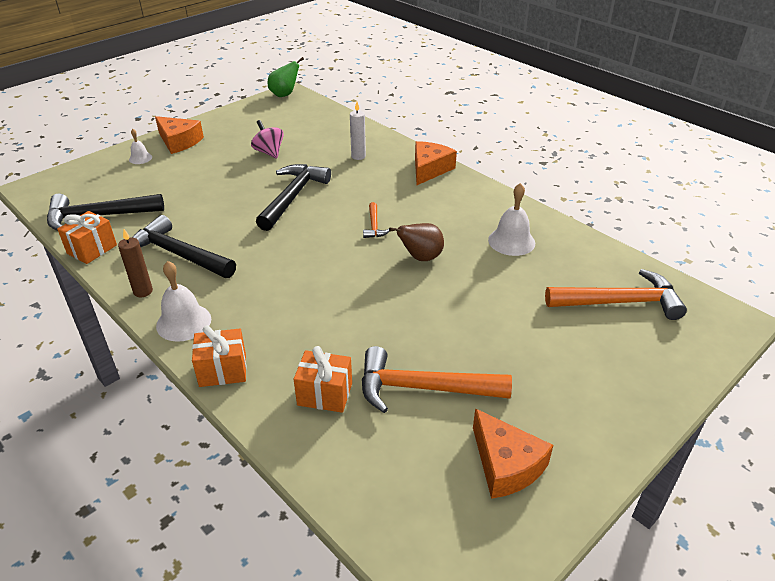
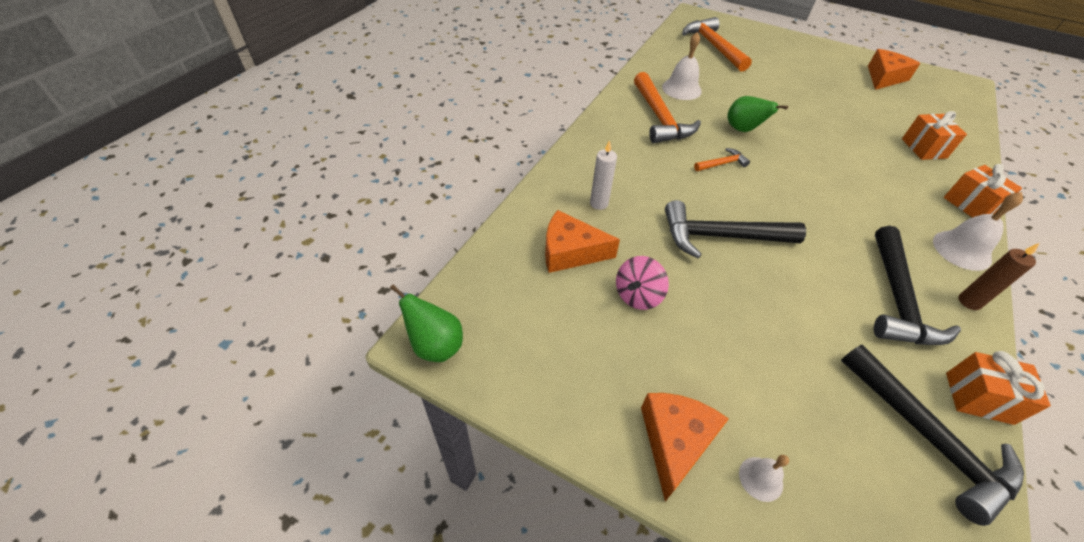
camera: 110 degrees left, 10 degrees up
orange hammer [362,346,512,413] -> orange hammer moved to [634,72,701,143]
brown pear [389,223,444,261] -> green pear [728,96,788,132]
orange cheese [415,141,457,185] -> orange cheese moved to [545,210,620,273]

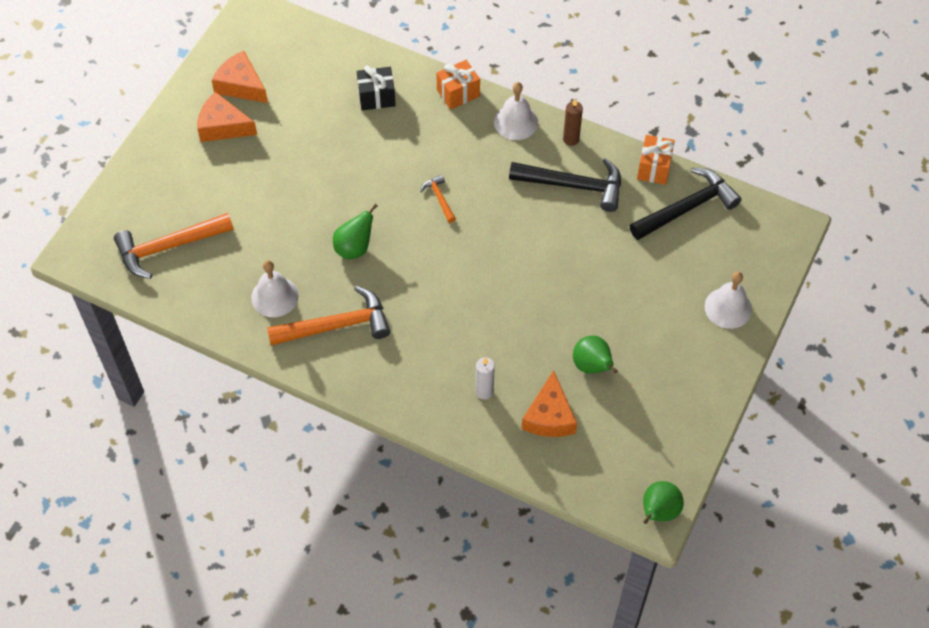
camera: 90 degrees left, 10 degrees up
pink spinning top [616,256,669,310] -> green pear [573,335,618,374]
orange cheese [641,393,729,502] -> orange cheese moved to [198,92,257,142]
black hammer [665,200,806,258] -> none
orange hammer [694,148,750,171] -> orange hammer moved to [420,175,456,223]
white bell [739,455,789,502] -> white bell [705,272,752,329], size x1.75
orange gift [902,111,967,160] -> black gift [357,65,396,110]

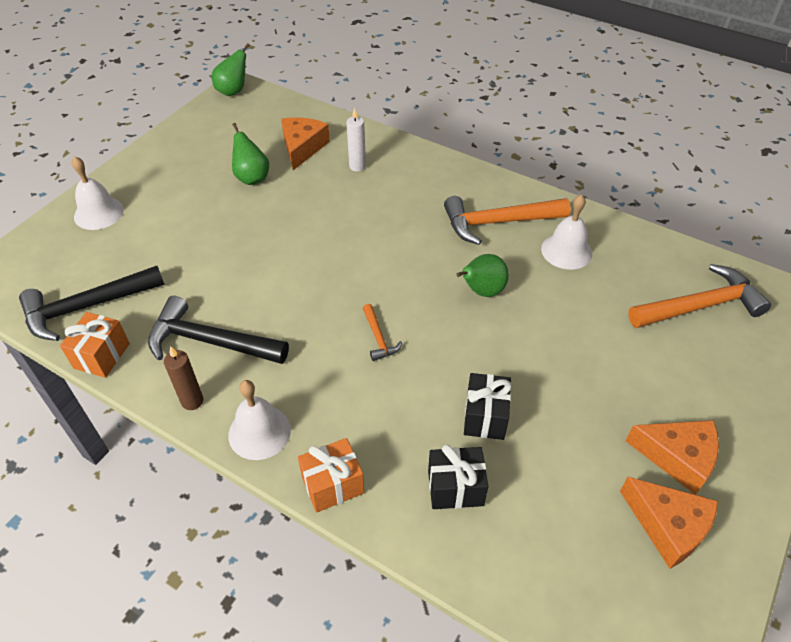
camera: 175 degrees left, 10 degrees down
none -> black gift [464,373,512,440]

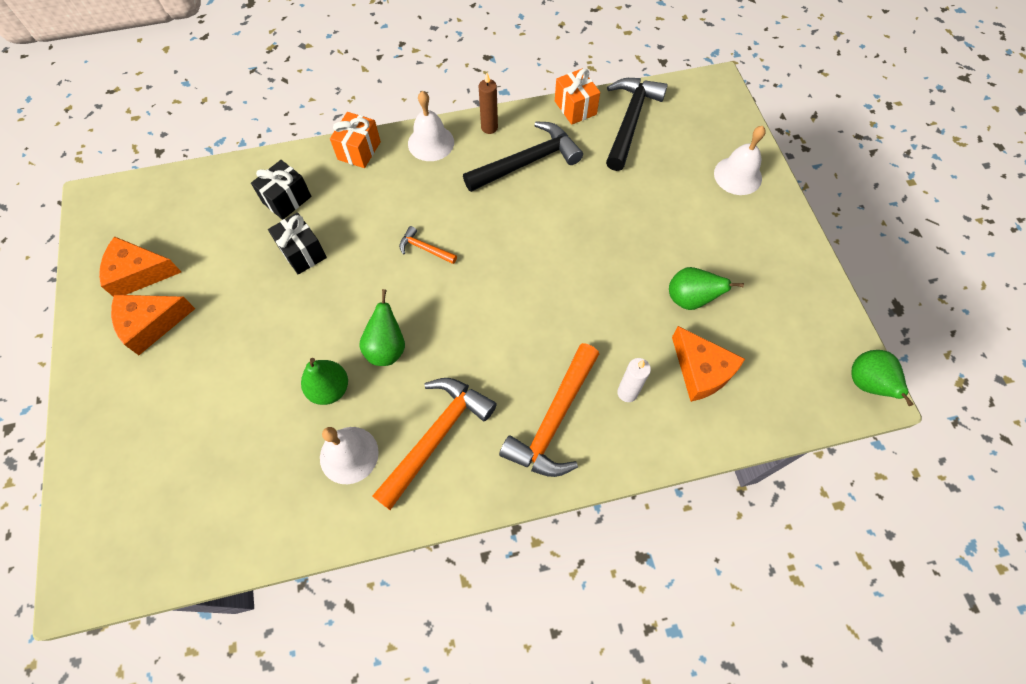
camera: 135 degrees right, 15 degrees up
orange hammer [628,264,771,328] -> orange hammer moved to [499,343,599,477]
none -> green pear [301,358,348,405]

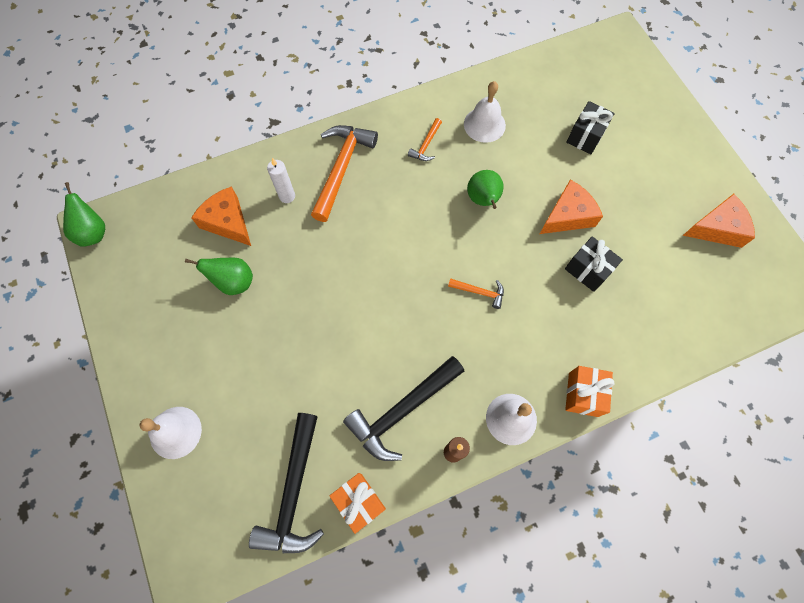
camera: 170 degrees right, 5 degrees up
orange cheese [111,295,195,355] -> orange cheese moved to [540,179,603,234]
black gift [251,160,312,220] -> black gift moved to [566,101,615,154]
green pear [301,358,348,405] -> none
orange hammer [372,378,497,510] -> orange hammer [408,118,442,161], size x0.48

